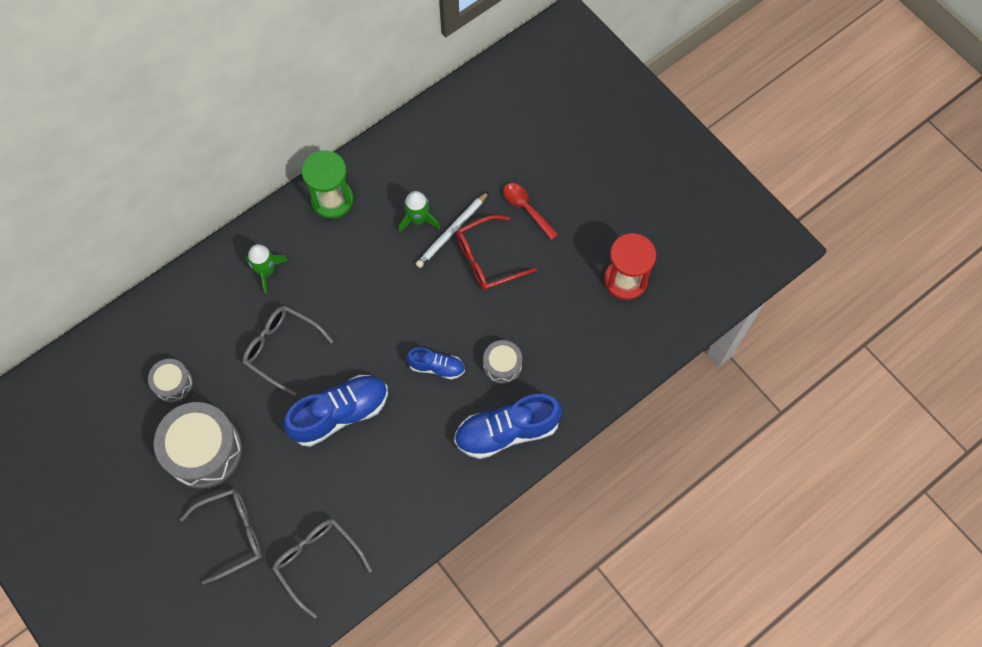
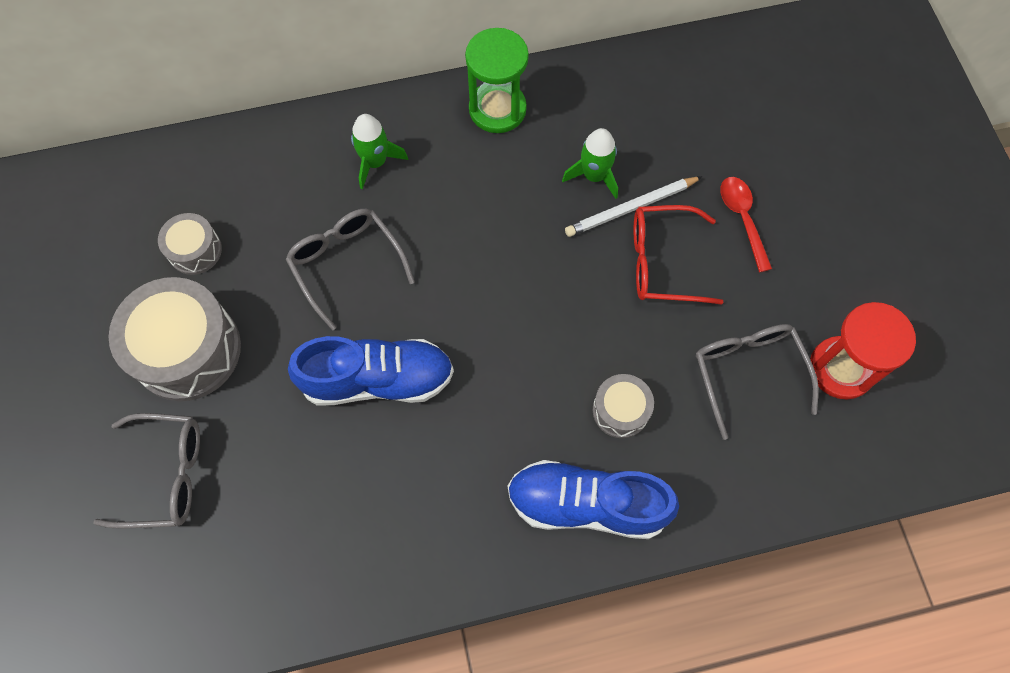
camera: 25 degrees right, 0 degrees up
grey glasses [272,519,372,618] -> grey glasses moved to [696,324,819,440]
blue shoe [407,348,465,380] -> none

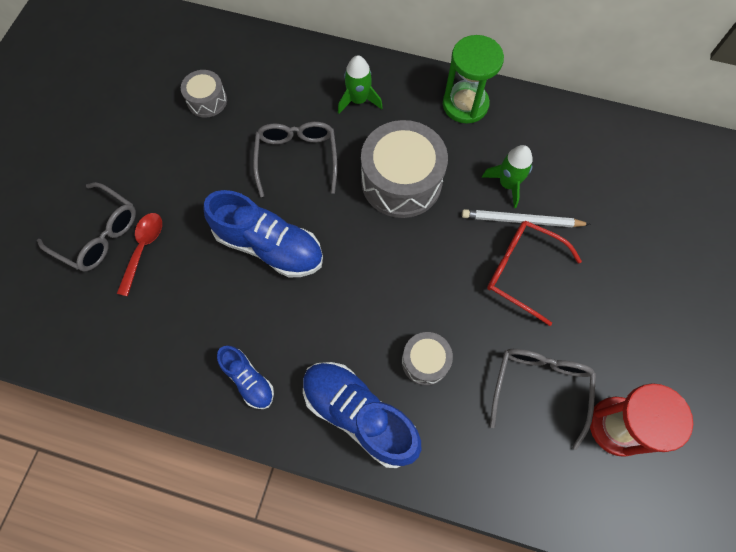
camera: 30 degrees right, 0 degrees up
grey drum [109,277,241,401] -> grey drum moved to [361,120,448,218]
red spoon [721,177,772,272] -> red spoon moved to [117,213,162,296]
none -> blue shoe [217,345,274,409]

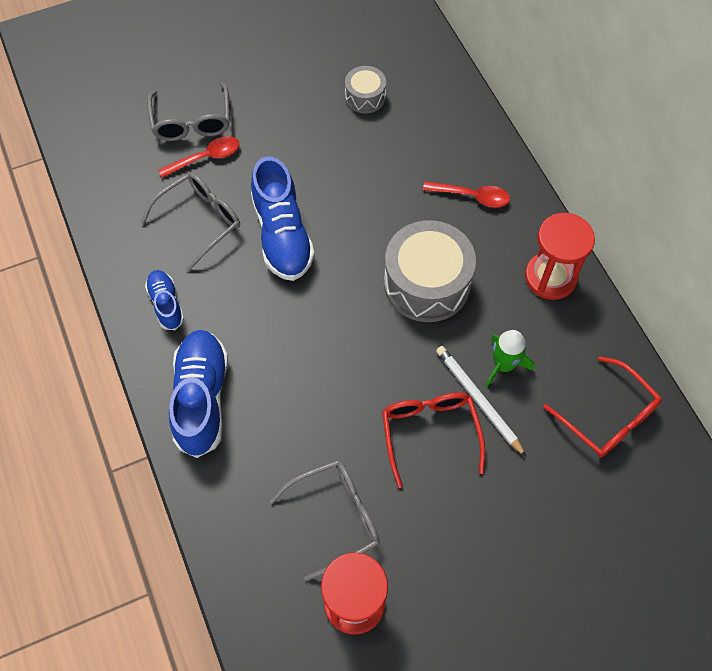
camera: 50 degrees right, 5 degrees down
blue shoe [217,345,274,409] -> blue shoe turned 150 degrees clockwise [145,270,184,330]
grey glasses [253,122,337,197] -> grey glasses moved to [140,172,240,271]
green rocket [338,55,383,114] -> red spoon [423,181,510,208]
grey drum [402,332,453,385] -> none
green hourglass [443,35,504,124] -> red hourglass [525,213,595,300]
none -> red glasses [543,356,662,457]

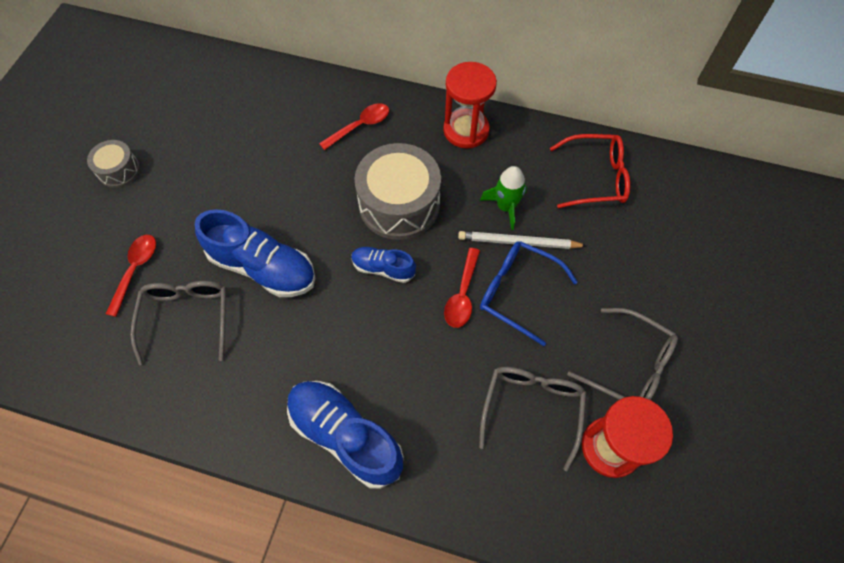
camera: 50 degrees left, 0 degrees up
blue shoe [145,270,184,330] -> blue shoe moved to [351,247,416,283]
grey glasses [147,82,230,141] -> grey glasses moved to [567,308,678,400]
grey drum [345,66,386,113] -> grey drum moved to [87,140,140,188]
red glasses [382,393,485,488] -> blue glasses [480,241,578,346]
none -> red spoon [444,248,480,328]

